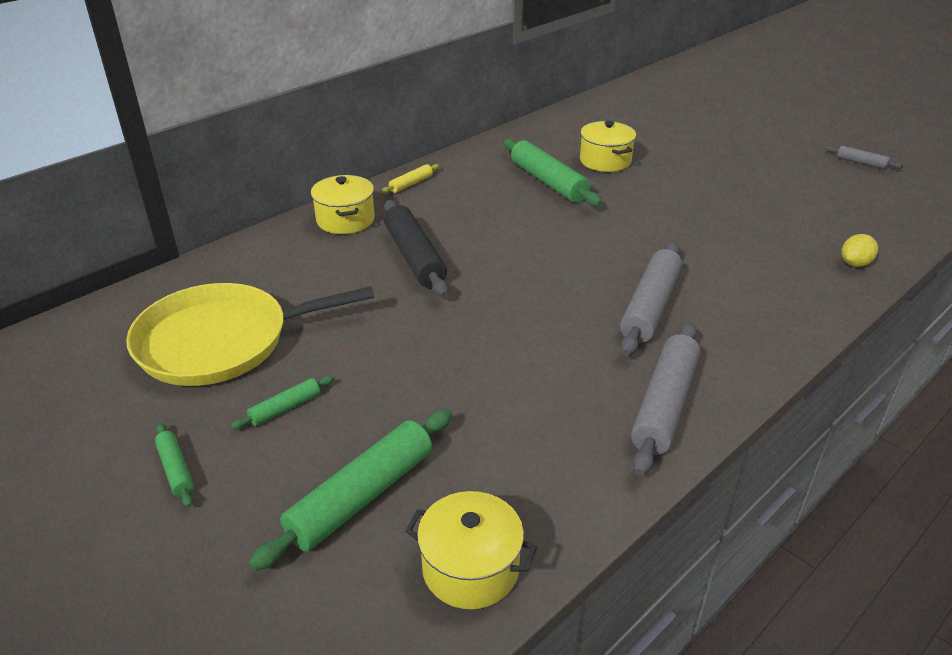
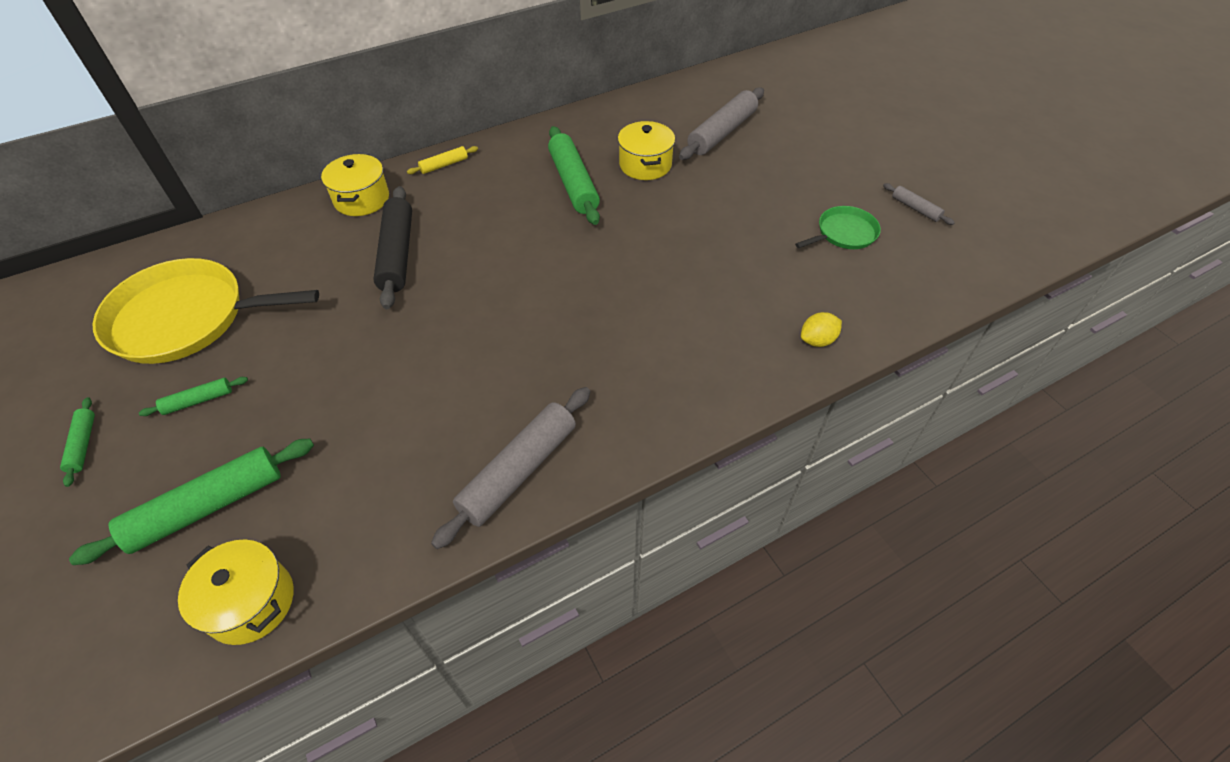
camera: 15 degrees right, 15 degrees up
grey rolling pin [620,242,682,356] -> grey rolling pin moved to [679,87,764,160]
none -> green pan [795,206,881,249]

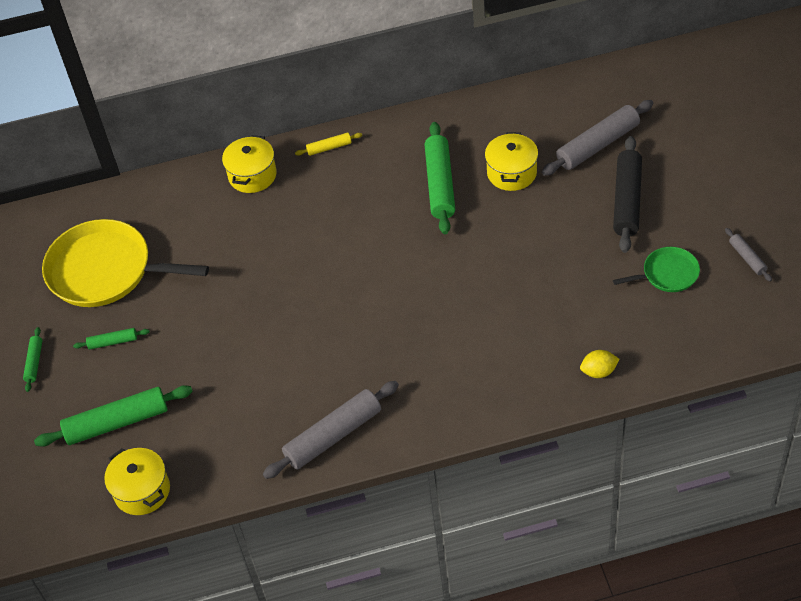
camera: 20 degrees right, 0 degrees up
black rolling pin [373,186,412,309] -> black rolling pin moved to [613,136,642,253]

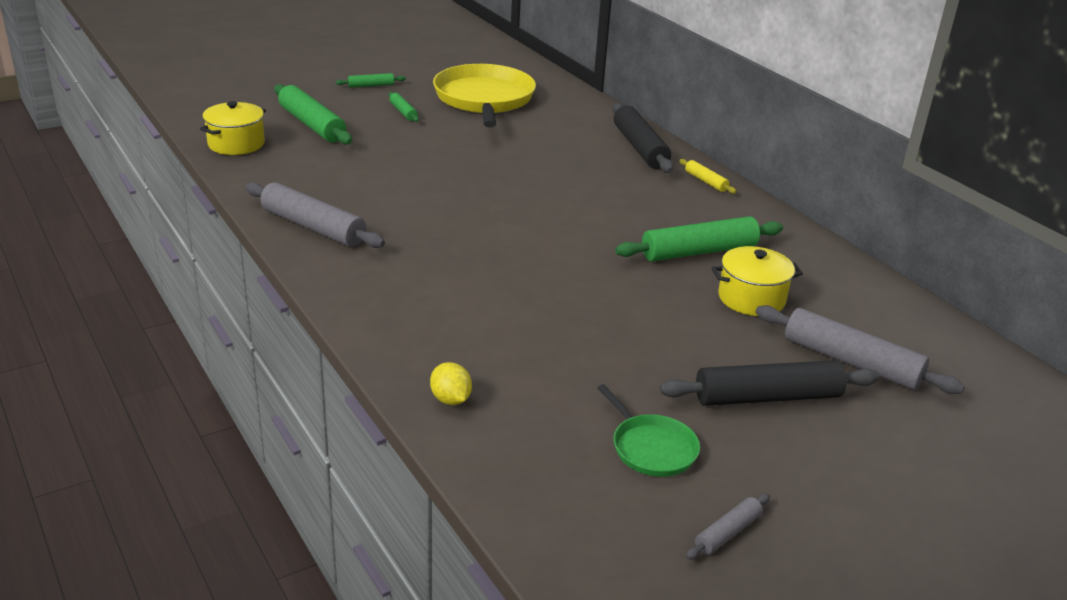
camera: 65 degrees right, 20 degrees down
yellow pot [222,135,277,193] -> black rolling pin [613,103,674,173]

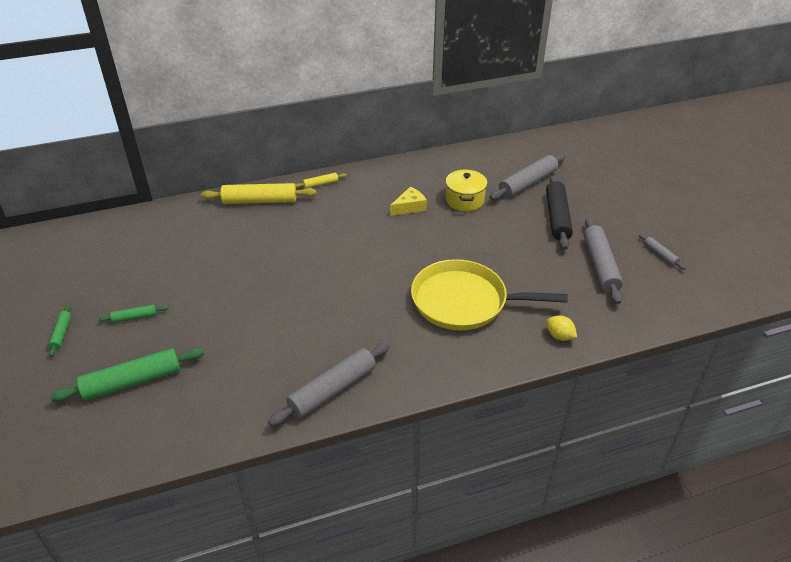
camera: 75 degrees left, 10 degrees up
yellow pot [200,101,266,155] -> none
yellow lemon [430,362,472,405] -> yellow lemon turned 60 degrees clockwise [547,315,577,341]
yellow pan [433,64,536,127] -> yellow pan moved to [411,259,568,330]
green pan [597,384,700,477] -> grey rolling pin [583,217,623,304]
black rolling pin [613,103,674,173] -> yellow rolling pin [201,183,316,204]
green rolling pin [615,216,783,261] -> yellow cheese [390,187,427,216]

